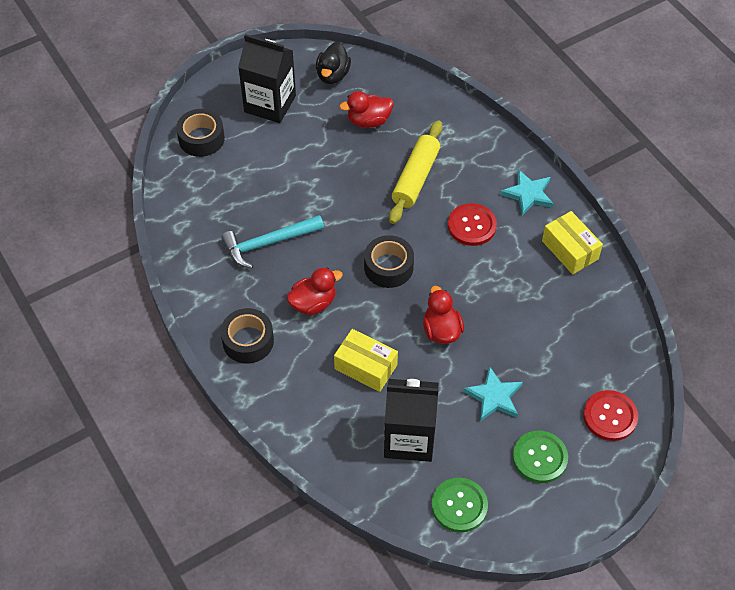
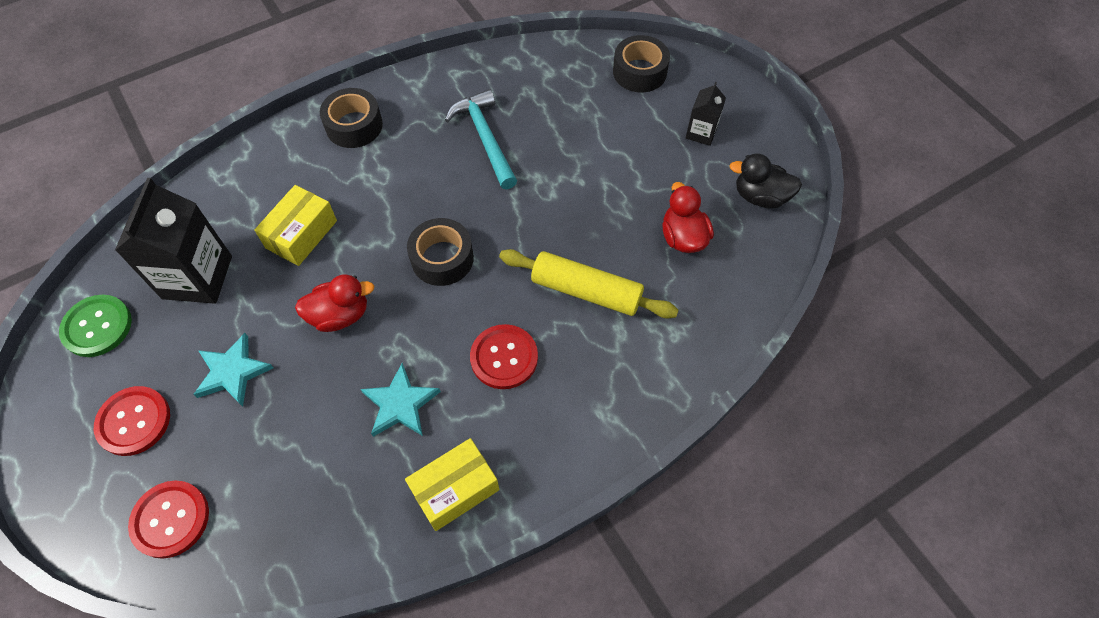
camera: 90 degrees right, 5 degrees up
black carton [238,34,296,123] -> black carton [686,82,726,146], size x0.52
red duck [286,267,343,315] -> none
turquoise star [500,170,554,216] -> turquoise star moved to [361,363,441,437]
green button [513,431,568,483] -> red button [94,386,170,456]

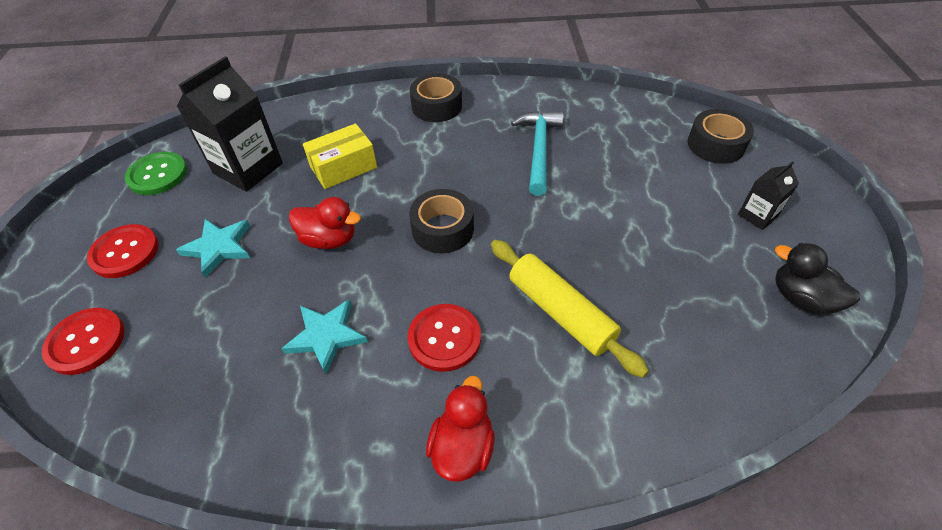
camera: 30 degrees right, 10 degrees down
yellow box [405,438,500,531] -> none
red duck [662,182,714,253] -> red duck moved to [426,376,495,482]

